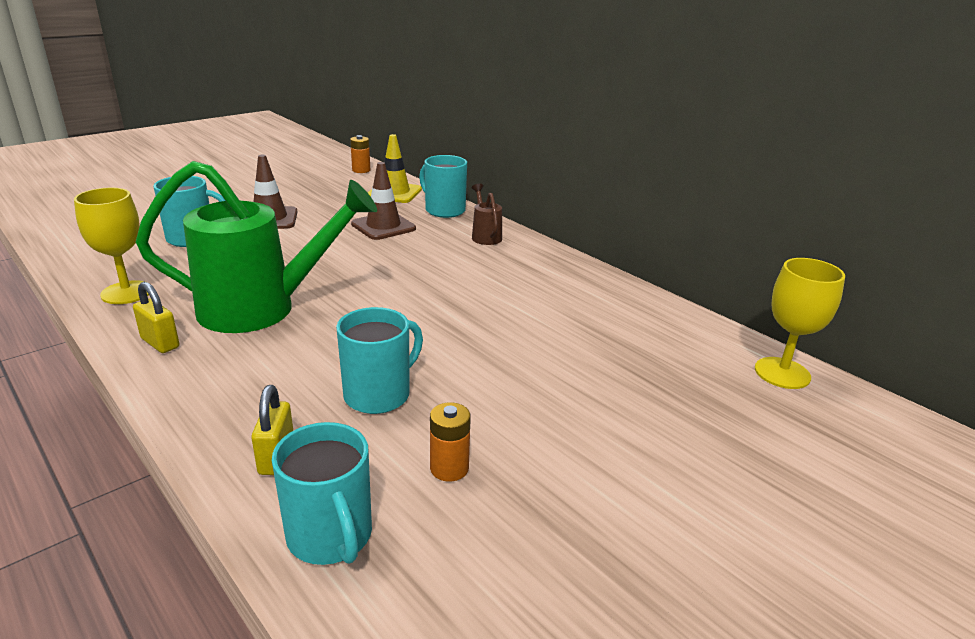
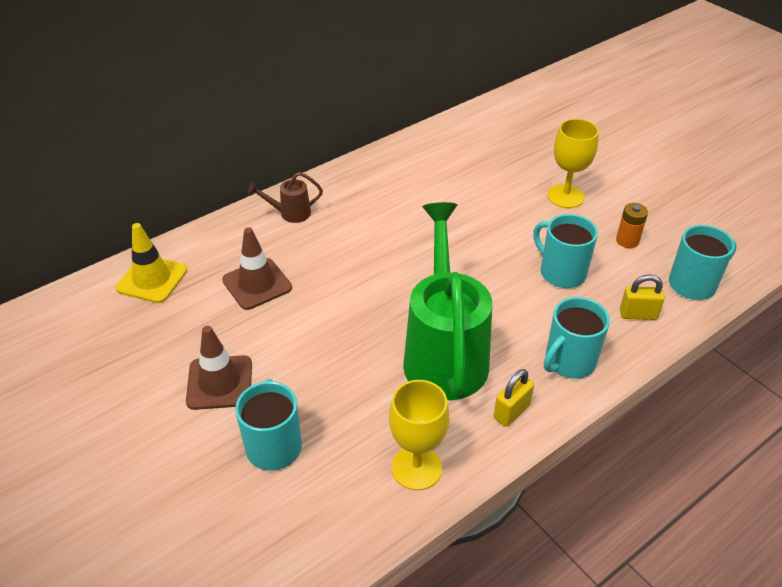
camera: 85 degrees left, 15 degrees up
orange battery [350,135,370,173] -> none
turquoise mug [419,155,467,218] -> turquoise mug moved to [544,297,610,379]
yellow goblet [755,258,845,389] -> yellow goblet moved to [547,119,599,208]

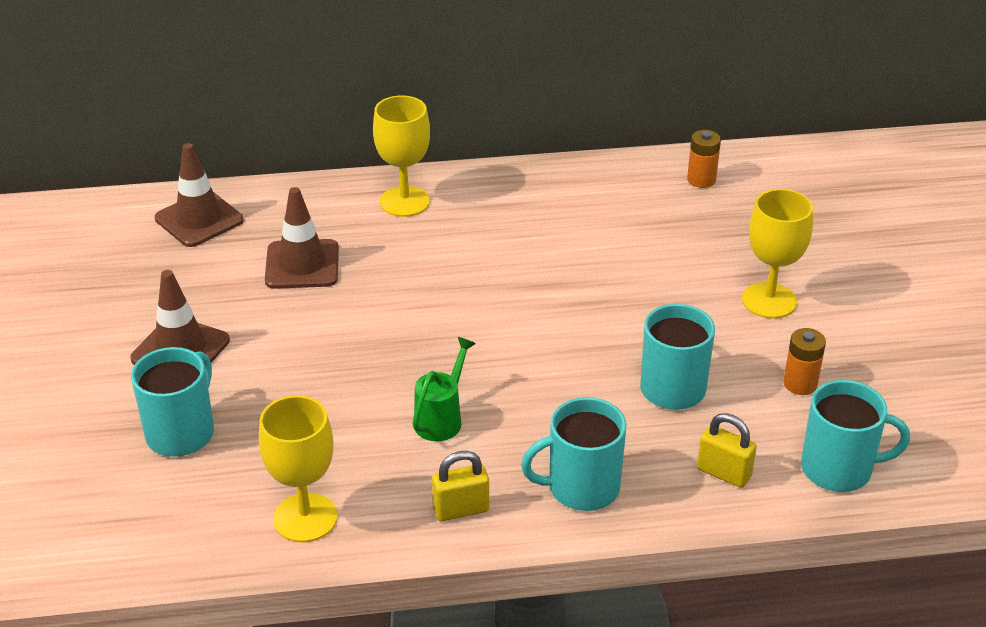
camera: 30 degrees right, 5 degrees down
yellow traffic cone [116,223,187,303] -> brown traffic cone [155,143,244,247]
brown watering can [248,172,323,223] -> yellow goblet [373,95,430,217]
green watering can [403,202,492,400] -> green watering can [413,337,476,441], size x0.42
none -> orange battery [687,130,721,188]

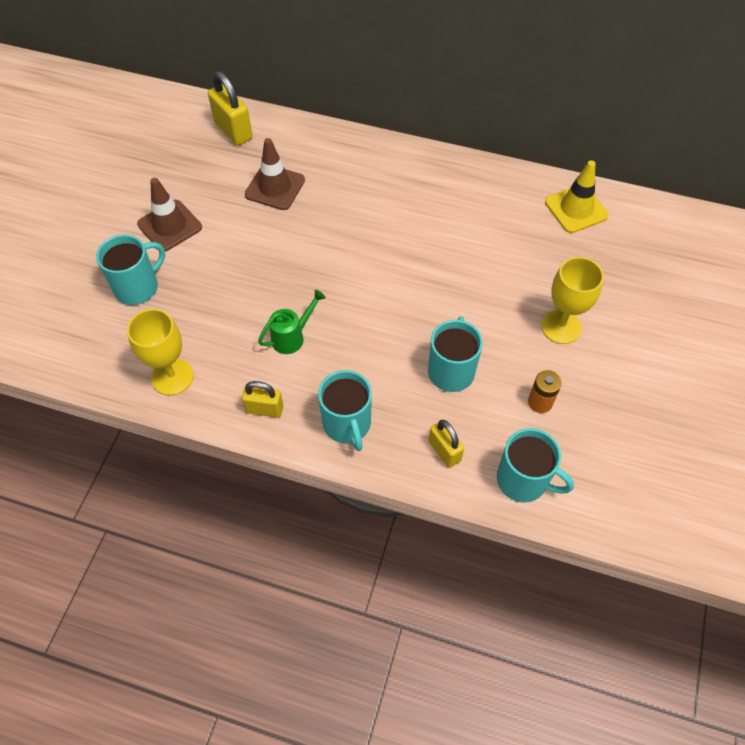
camera: 25 degrees right, 20 degrees up
brown traffic cone [155,143,244,247] -> yellow padlock [208,71,252,145]
yellow goblet [373,95,430,217] -> none
turquoise mug [521,397,626,511] -> turquoise mug turned 120 degrees counterclockwise [318,370,372,451]
orange battery [687,130,721,188] -> yellow traffic cone [545,160,609,233]

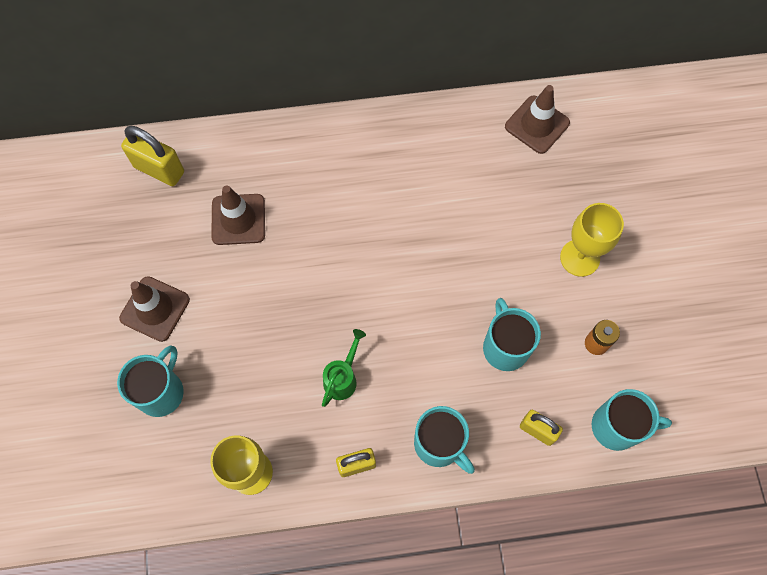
camera: 25 degrees left, 10 degrees up
yellow traffic cone [545,160,609,233] -> brown traffic cone [505,85,570,154]

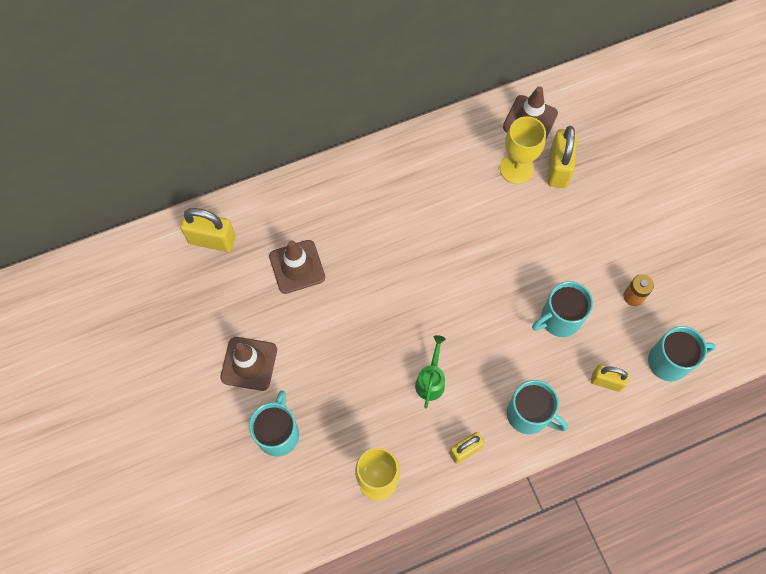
camera: 15 degrees left, 0 degrees up
turquoise mug [483,298,541,371] -> turquoise mug turned 90 degrees counterclockwise [532,281,593,337]
yellow goblet [560,203,624,277] -> yellow goblet moved to [500,116,546,184]
none -> yellow padlock [547,126,577,188]

